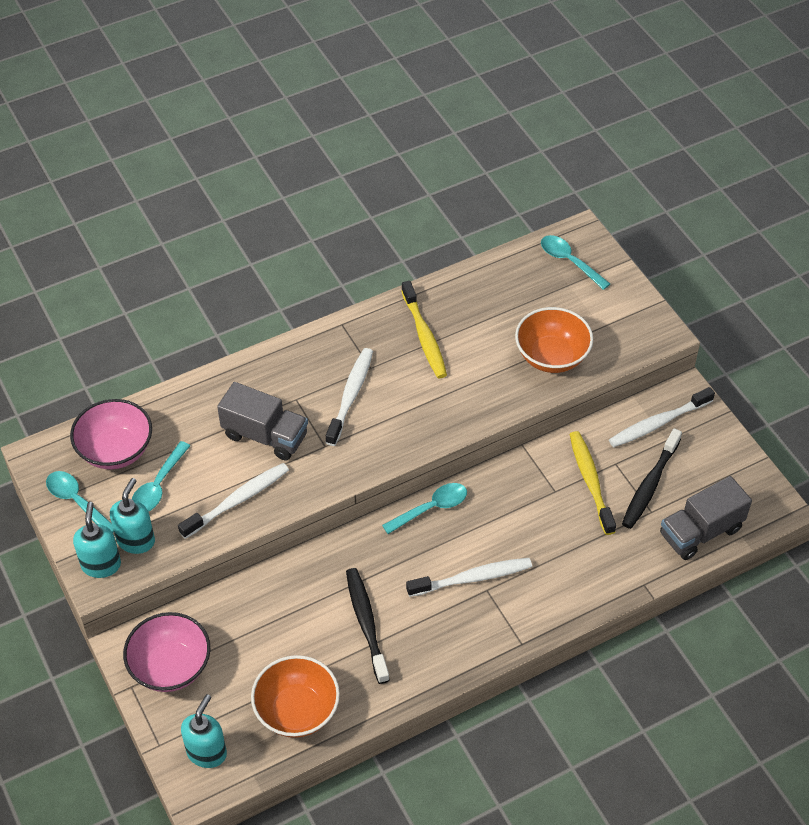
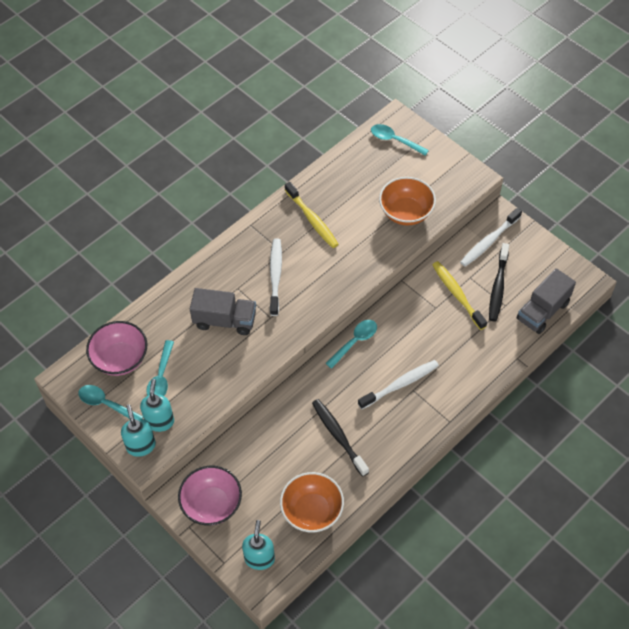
camera: 15 degrees left, 5 degrees up
white toothbrush [178,463,289,539] -> none

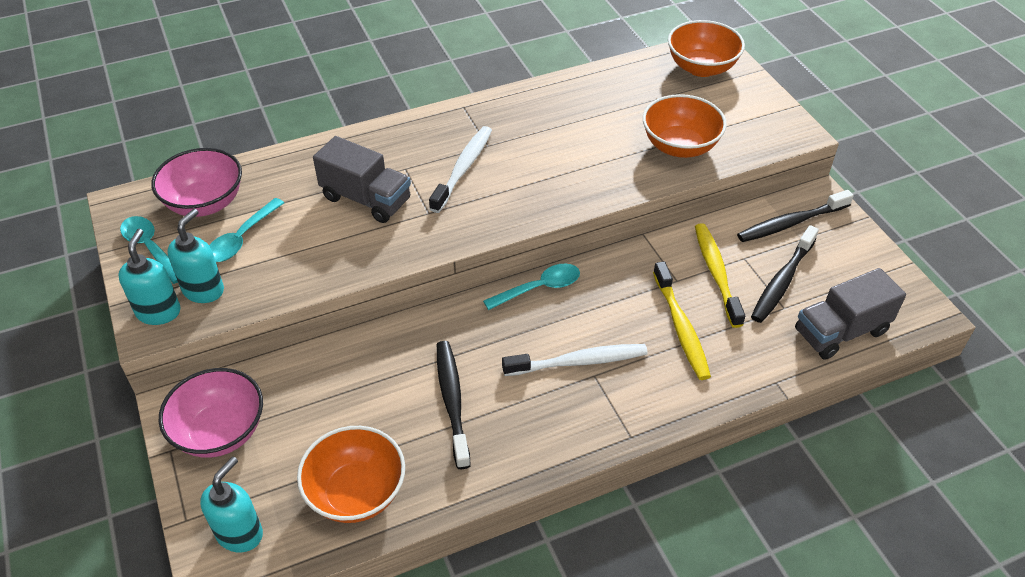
camera: 20 degrees right, 10 degrees down
yellow toothbrush [285,182,339,248] -> yellow toothbrush moved to [653,261,711,380]
turquoise spoon [371,124,429,156] -> orange bowl [668,20,745,77]
white toothbrush [460,208,522,266] -> black toothbrush [737,190,854,242]

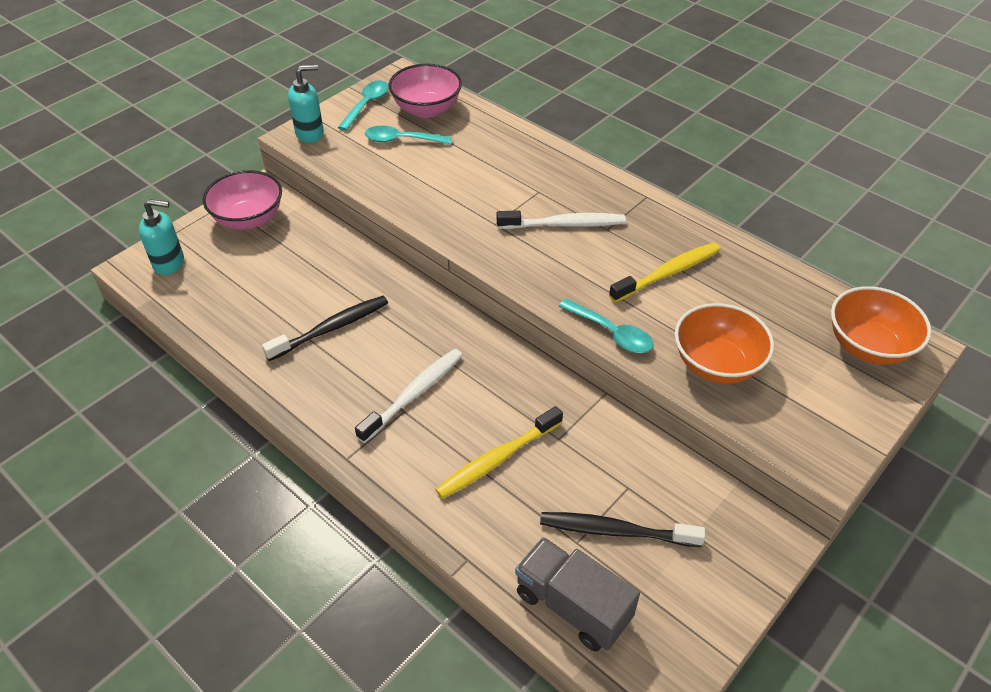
camera: 65 degrees right, 0 degrees up
turquoise soap dispenser [167,209,224,303] -> none
orange bowl [297,426,405,523] -> none
grey truck [313,136,411,223] -> none
turquoise spoon [483,263,580,310] -> turquoise spoon moved to [559,299,653,353]
white toothbrush [502,344,648,376] -> white toothbrush turned 105 degrees counterclockwise [355,349,463,443]
yellow toothbrush [695,223,745,328] -> yellow toothbrush moved to [609,243,721,303]
black toothbrush [737,190,854,242] -> none

